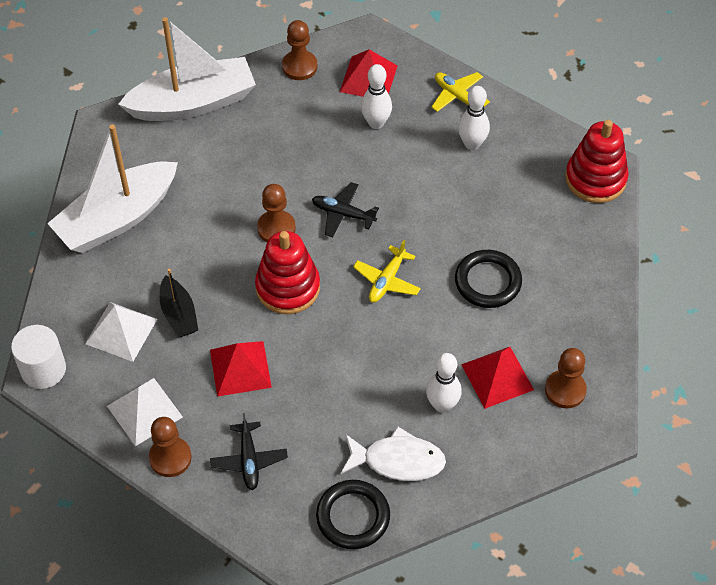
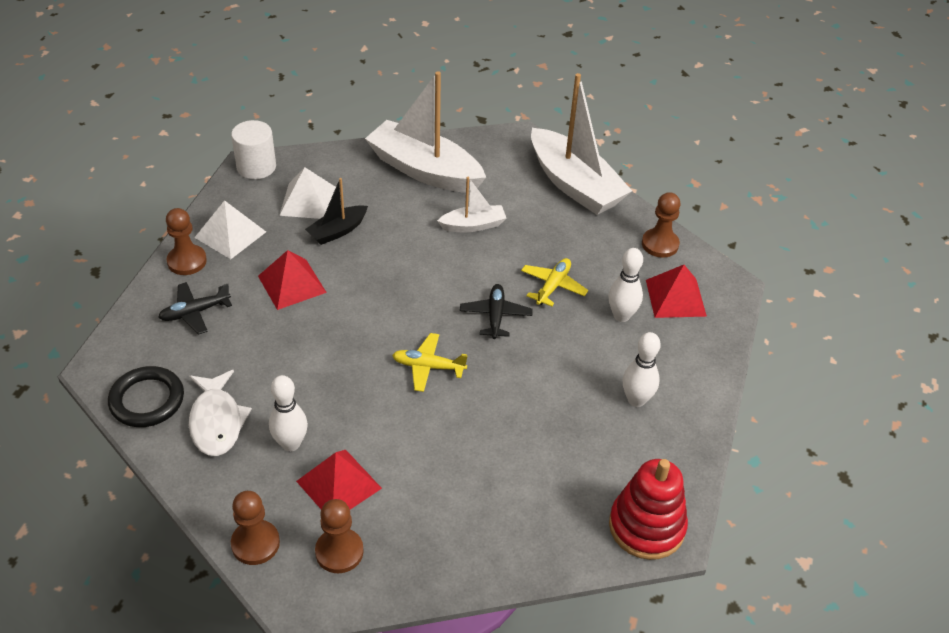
camera: 70 degrees right, 10 degrees down
red stacking toy [255,231,320,314] -> none
brown pawn [257,184,296,242] -> brown pawn moved to [231,491,280,565]
yellow plane [431,72,490,112] -> yellow plane moved to [521,258,588,307]
black ring [455,250,522,308] -> none
none -> white boat [437,177,506,232]

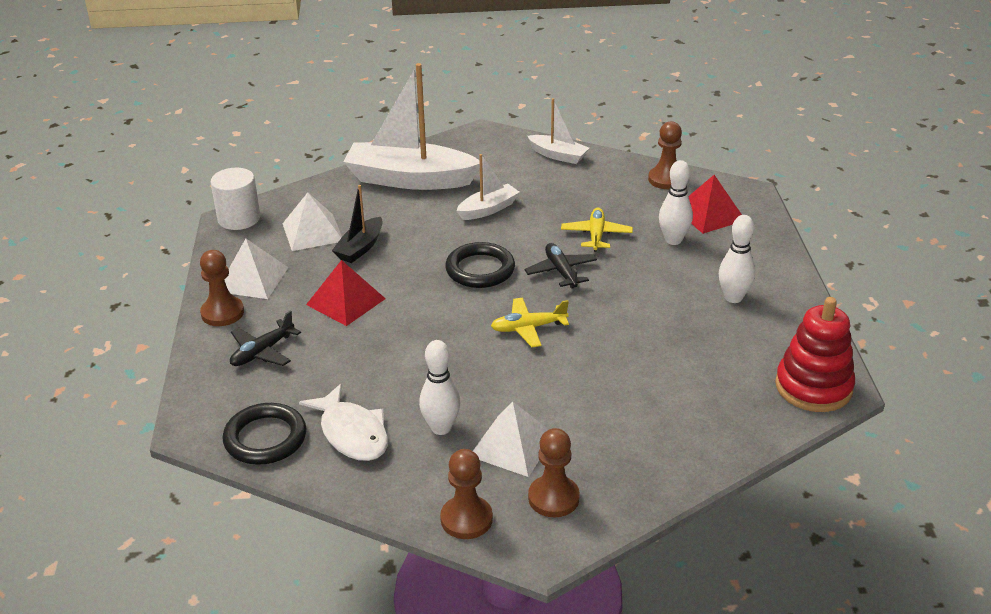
camera: 20 degrees left, 10 degrees down
red pyramid [296,450,382,510] -> white pyramid [473,401,549,477]
white boat [531,73,632,215] -> white boat [527,98,589,164], size x0.50
none -> black ring [445,242,515,288]

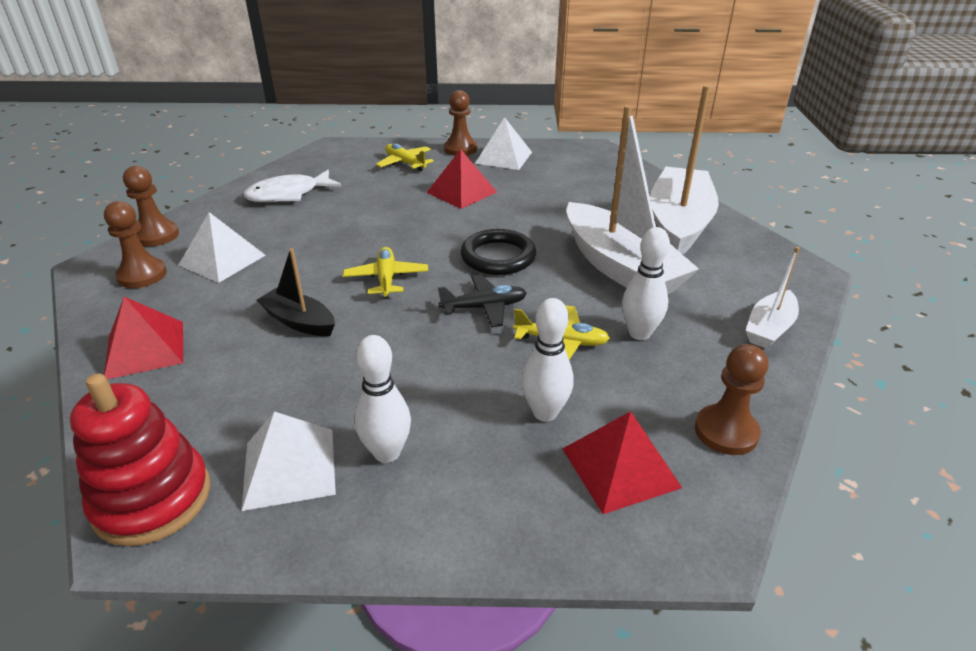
camera: 95 degrees right, 0 degrees up
white cylinder [211,168,260,230] -> none
black ring [222,403,307,465] -> none
black plane [230,310,301,366] -> yellow plane [376,143,434,171]
white pyramid [282,192,342,251] -> white pyramid moved to [241,411,336,511]
black boat [332,185,383,263] -> black boat moved to [257,248,335,336]
white bowling pin [419,340,461,435] -> white bowling pin moved to [622,227,670,340]
white boat [456,154,520,220] -> white boat [566,105,699,294], size x2.01
none -> red pyramid [104,297,183,379]

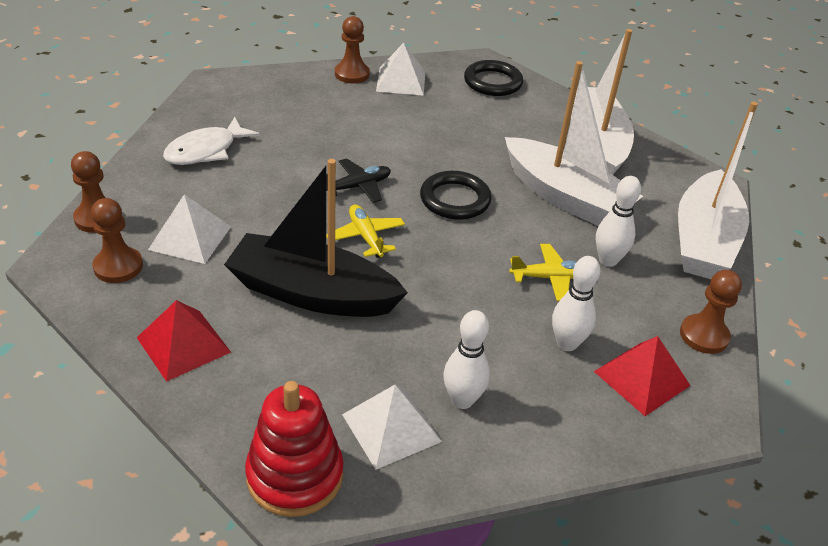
camera: 20 degrees left, 5 degrees up
black boat [257,248,335,336] -> black boat [224,159,408,317], size x2.01
yellow plane [376,143,434,171] -> none
red pyramid [426,149,497,209] -> none
black plane [438,274,527,328] -> black plane moved to [326,158,391,203]
white boat [746,247,800,349] -> white boat [678,102,758,279], size x2.01
none -> black ring [464,60,523,96]

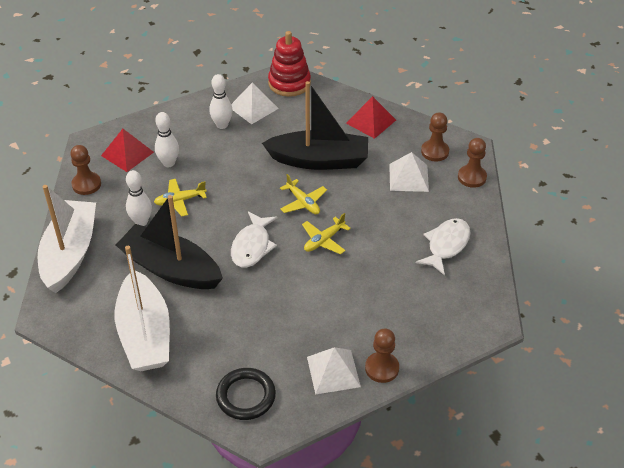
camera: 170 degrees right, 5 degrees up
black plane [326,158,391,203] -> yellow plane [302,213,351,254]
black ring [420,171,492,220] -> white fish [231,211,277,268]
white boat [505,61,643,226] -> black boat [116,195,223,289]

